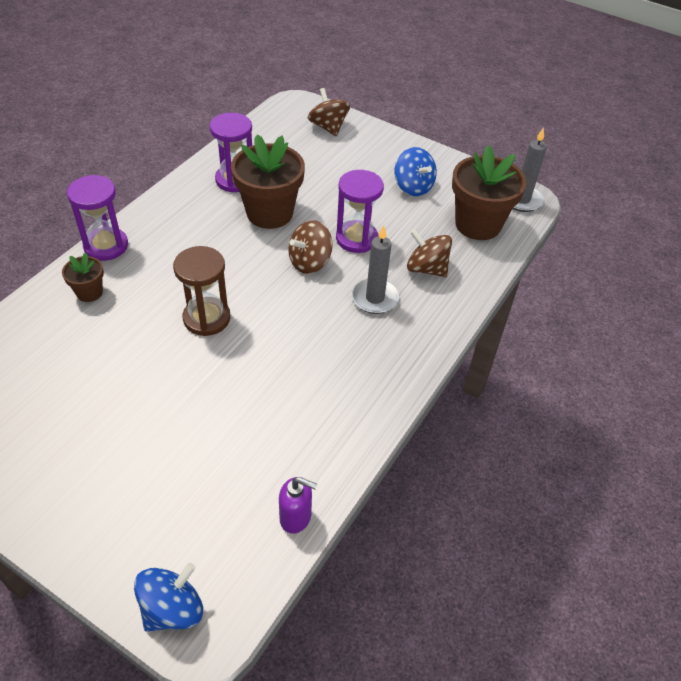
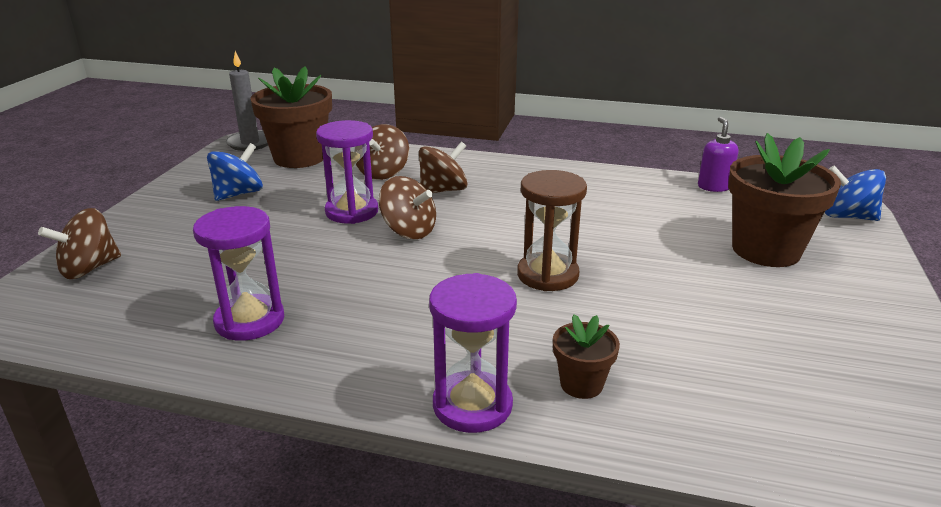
camera: 105 degrees left, 20 degrees down
brown flower pot [231,135,305,229] -> brown flower pot moved to [728,133,841,267]
grey candle [351,225,400,314] -> brown spinning top [419,142,467,193]

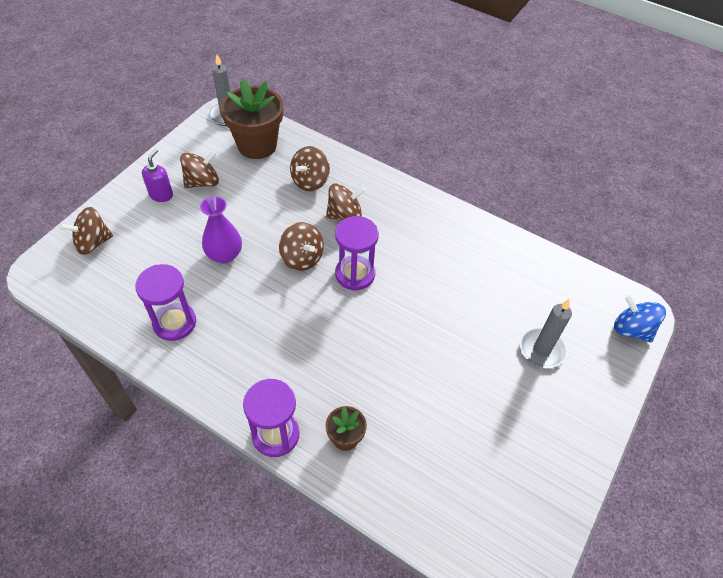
camera: 15 degrees right, 25 degrees up
blue spinning top [207,143,263,201] -> brown spinning top [180,150,219,188]
purple hourglass [316,120,378,224] -> purple hourglass moved to [335,216,379,290]
brown hourglass [517,170,587,291] -> none
purple soap dispenser [698,117,739,192] -> purple soap dispenser moved to [142,149,173,202]
brown flower pot [728,133,841,267] -> grey candle [520,299,572,368]
none -> purple vase [200,196,242,264]

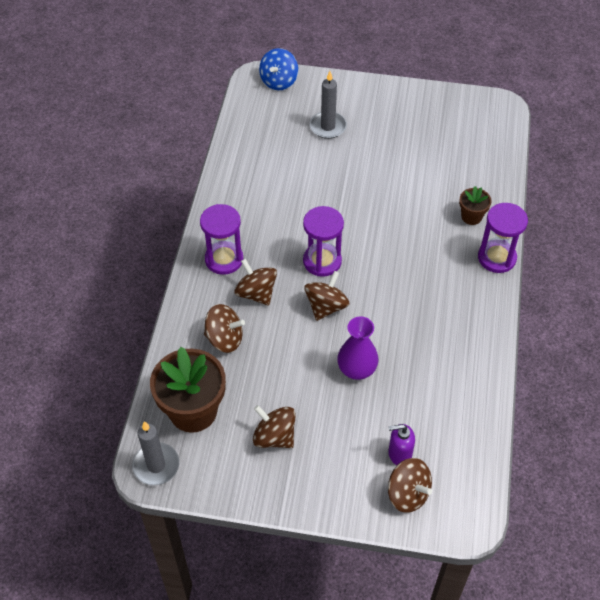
camera: 110 degrees left, 0 degrees up
purple hourglass [135,264,196,341] -> purple hourglass moved to [200,204,243,275]
purple soap dispenser [142,149,173,202] -> purple soap dispenser moved to [388,424,415,465]

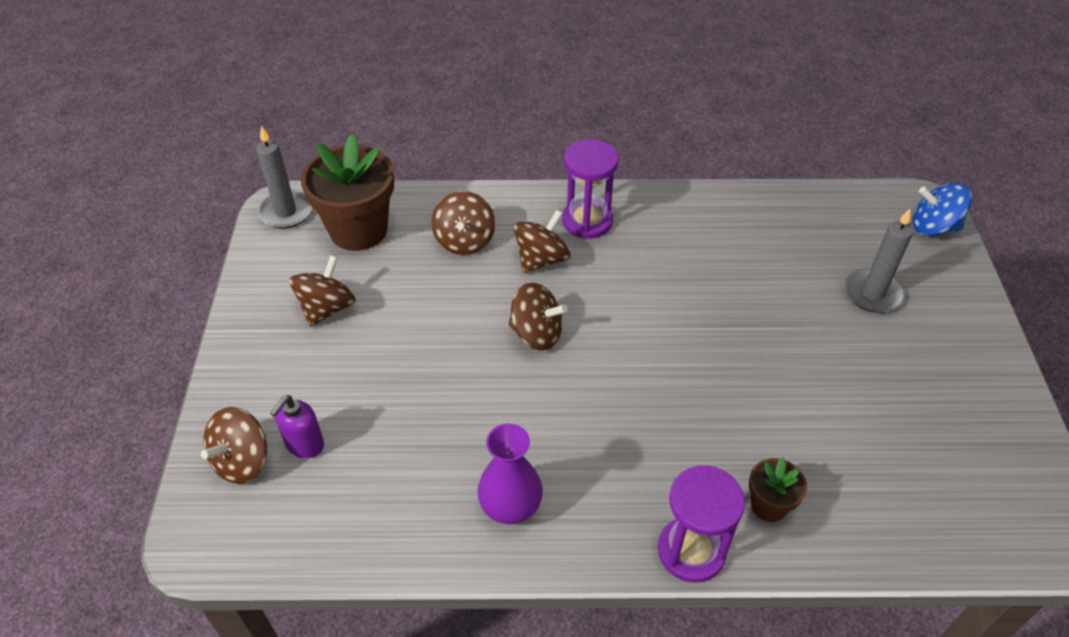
camera: 80 degrees right, 5 degrees down
purple hourglass [303,206,344,277] -> none
purple vase [337,316,379,380] -> purple vase moved to [477,424,543,524]
purple soap dispenser [388,424,415,465] -> purple soap dispenser turned 135 degrees counterclockwise [270,395,324,458]

